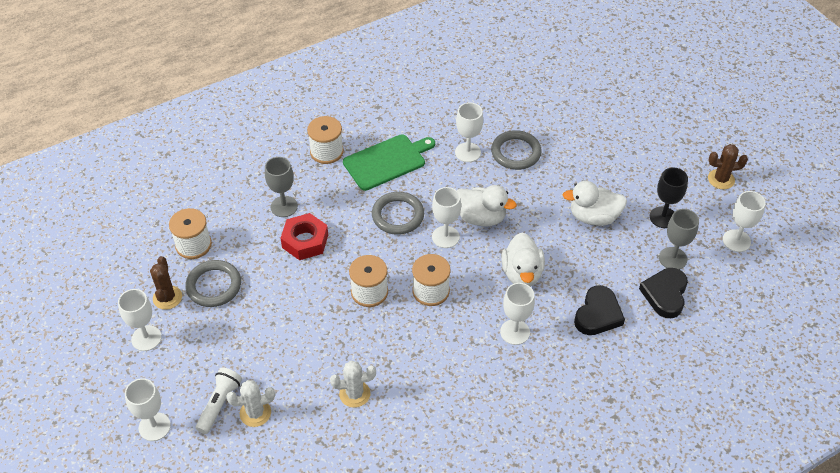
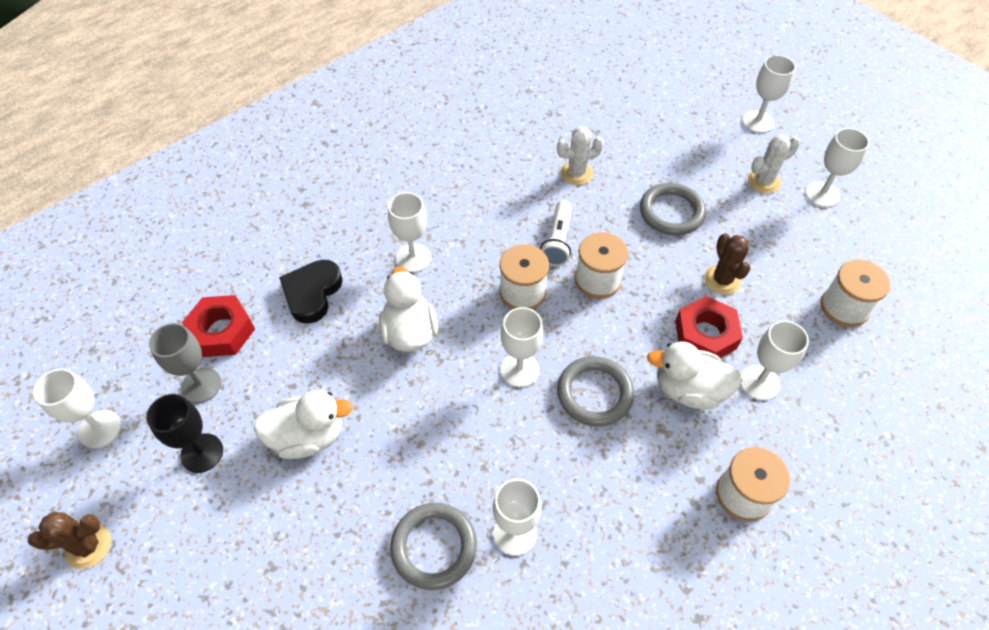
camera: 170 degrees right, 5 degrees up
brown cactus [150,256,182,310] -> brown cactus moved to [704,233,751,295]
grey ring [185,260,241,307] -> grey ring moved to [640,183,706,236]
white flashlight [196,367,242,434] -> white flashlight moved to [540,200,572,266]
white cactus [226,380,275,427] -> white cactus moved to [748,135,800,193]
grey goblet [265,157,298,217] -> white goblet [741,320,809,400]
green cutting board [343,134,435,191] -> none
white duck [457,185,517,226] -> white duck moved to [647,342,742,410]
black heart [639,268,688,318] -> red nut [182,295,255,357]

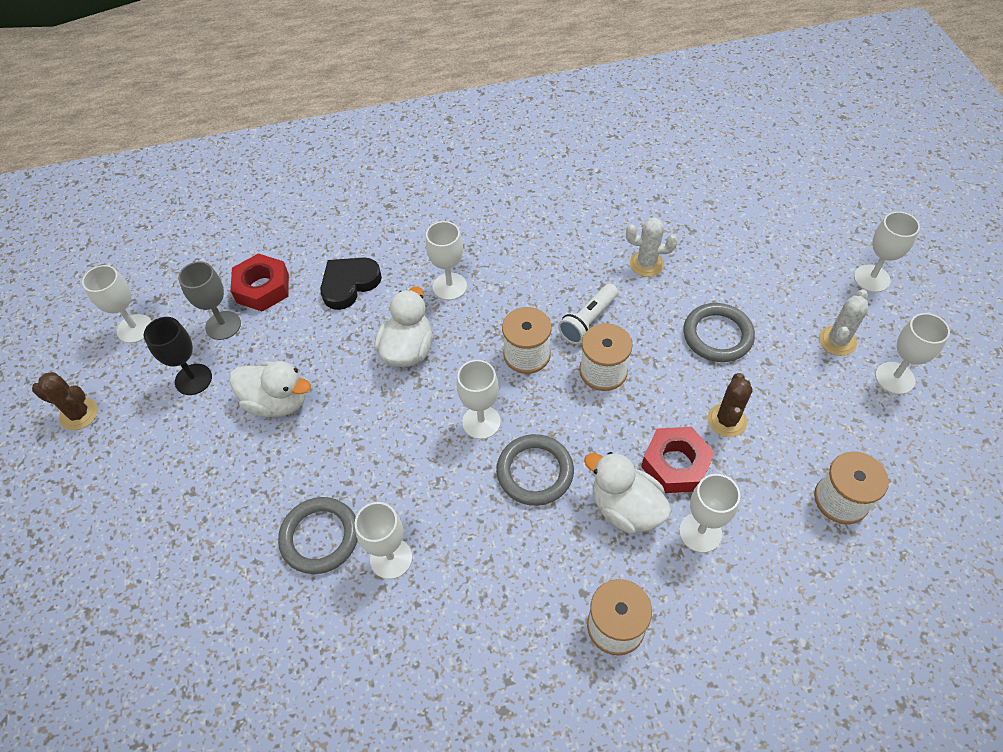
camera: 30 degrees right, 0 degrees up
white cactus [748,135,800,193] -> white cactus turned 60 degrees counterclockwise [819,289,868,356]

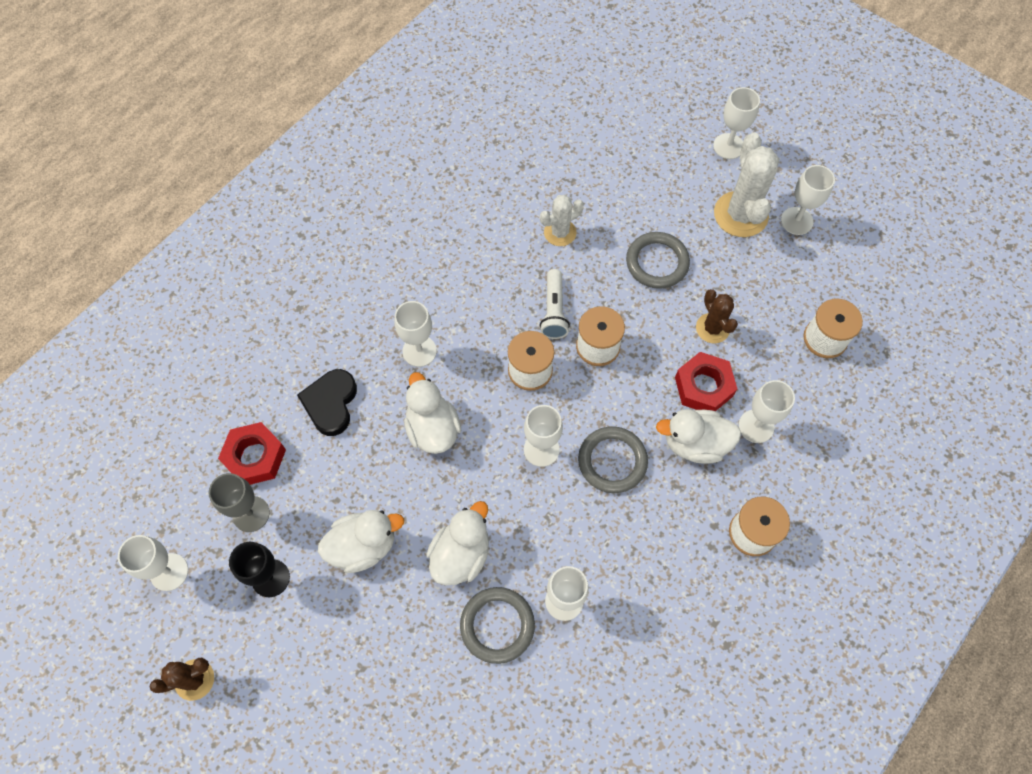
camera: 40 degrees left, 10 degrees up
white cactus [819,289,868,356] -> white cactus [714,133,779,237], size x1.69
none -> white duck [426,501,489,585]

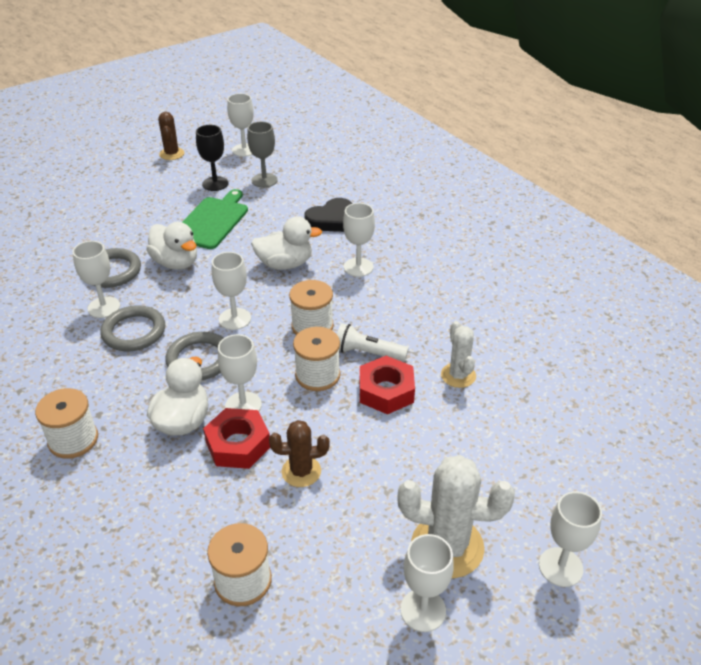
camera: 105 degrees right, 25 degrees down
red nut [218,422,286,485] -> red nut moved to [360,356,415,414]
black heart [297,369,357,436] -> black heart turned 120 degrees clockwise [304,198,352,232]
white duck [318,510,404,573] -> green cutting board [182,189,248,249]
grey ring [626,232,690,289] -> grey ring moved to [100,305,165,351]
white goblet [739,380,795,443] -> white goblet moved to [218,334,262,411]

